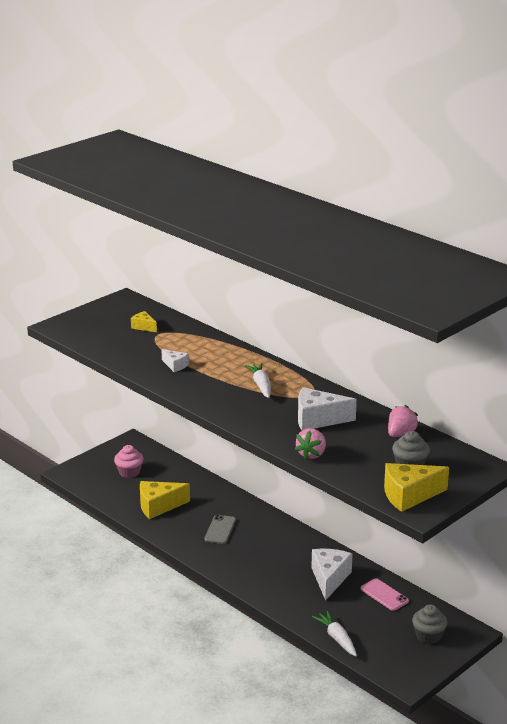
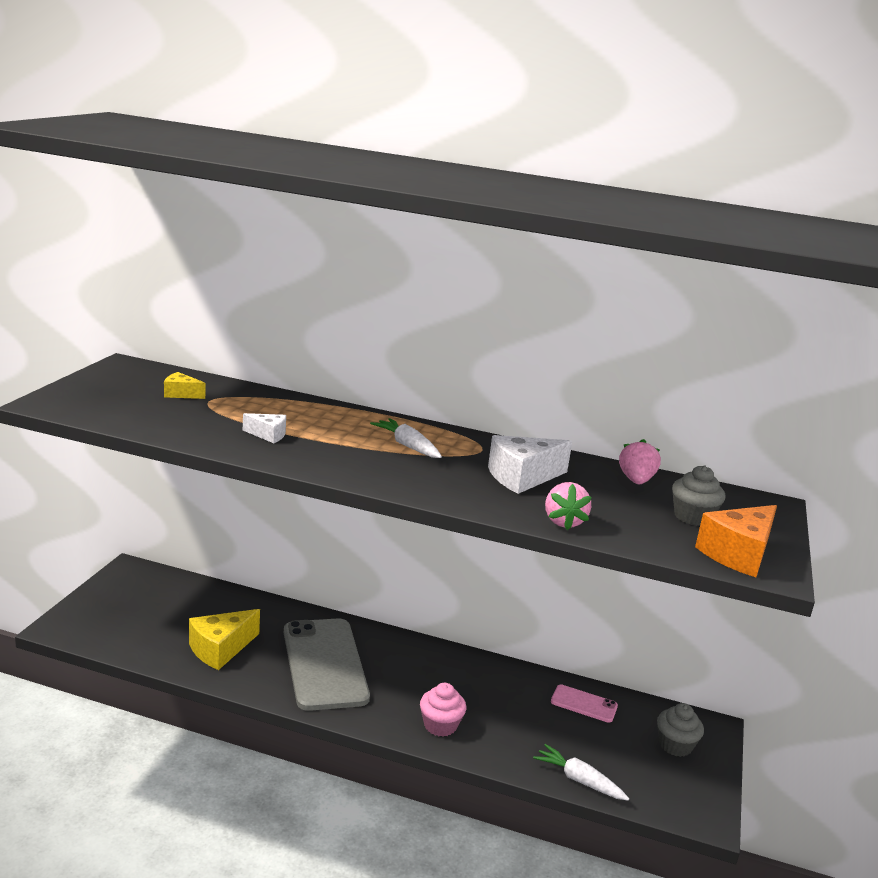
camera: 30 degrees left, 5 degrees down
pink cupcake [114,445,144,478] -> pink cupcake moved to [420,683,466,737]
grey phone [204,515,236,544] -> grey phone [284,618,370,711], size x2.20
white cheese [311,549,352,601] -> none
yellow cheese [384,463,449,512] -> orange cheese [695,505,777,577]

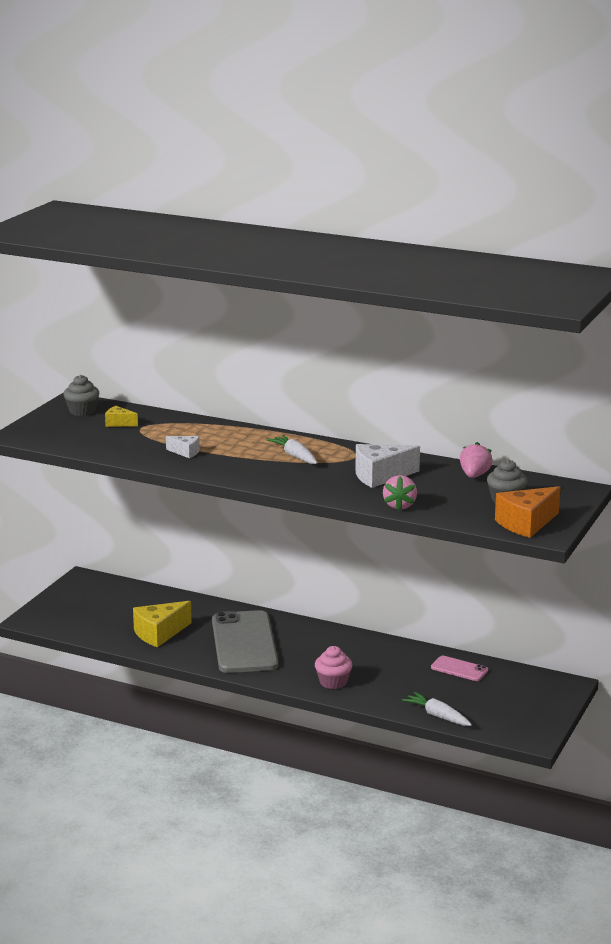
camera: 10 degrees right, 0 degrees up
grey cupcake [657,703,704,757] -> grey cupcake moved to [64,375,99,416]

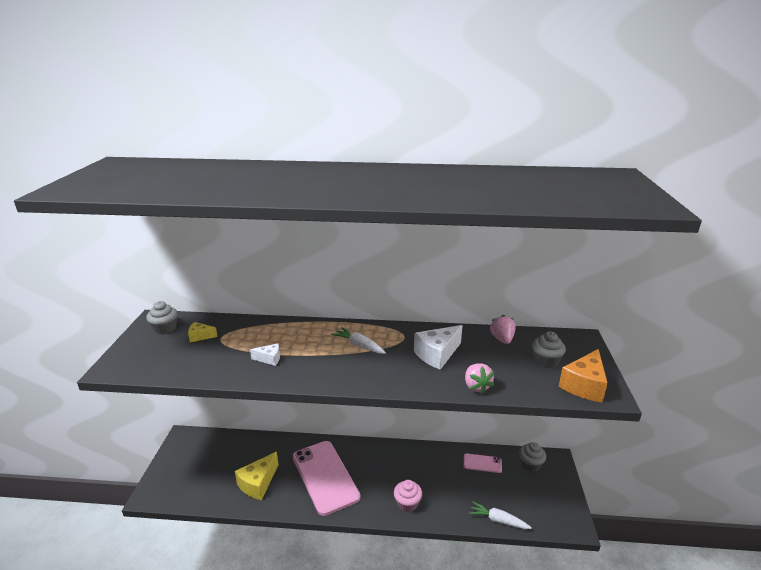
camera: 20 degrees left, 5 degrees up
grey phone [212,610,278,673] -> pink phone [293,441,360,516]
none -> grey cupcake [519,442,546,472]

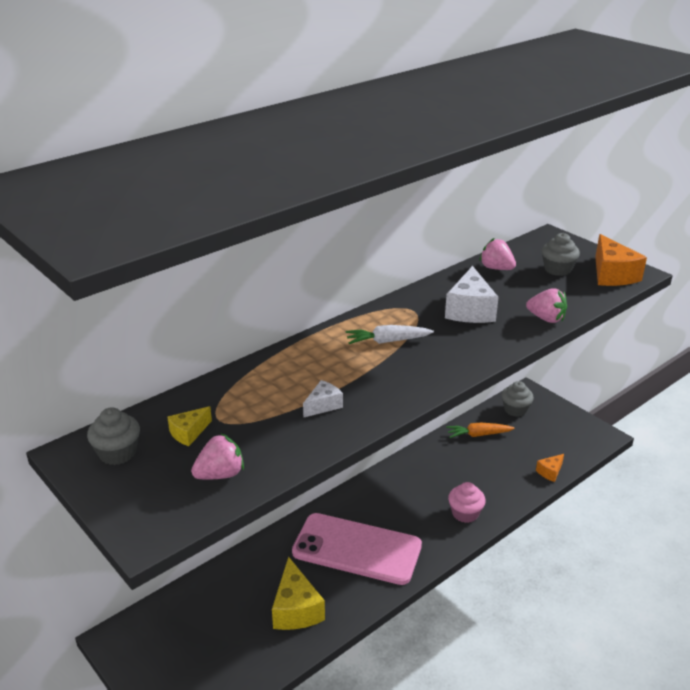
camera: 45 degrees left, 5 degrees up
pink phone [464,453,502,473] -> orange carrot [446,423,515,438]
white carrot [469,501,532,529] -> orange cheese [536,454,564,482]
none -> pink strawberry [191,434,244,480]

